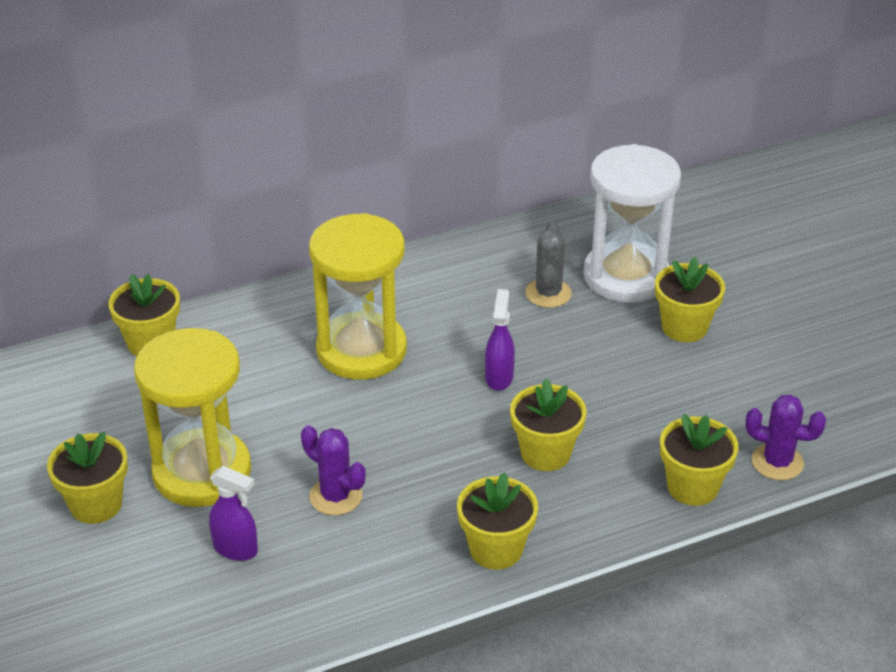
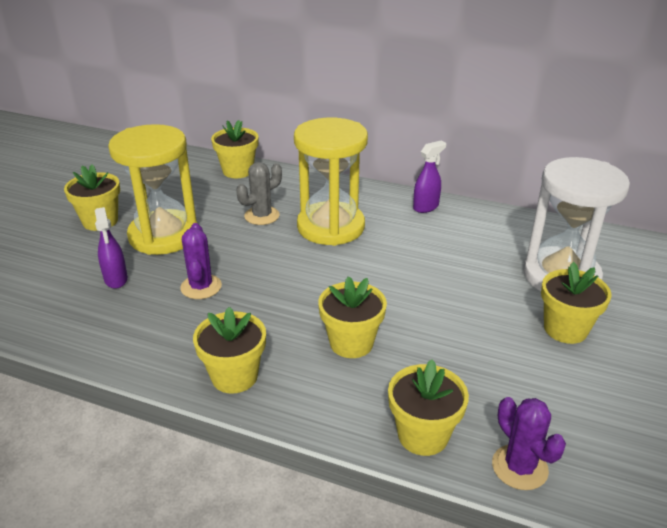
camera: 45 degrees right, 5 degrees down
purple spray bottle [485,289,515,391] -> purple spray bottle moved to [413,141,446,213]
grey cactus [526,222,572,308] -> grey cactus moved to [236,162,282,225]

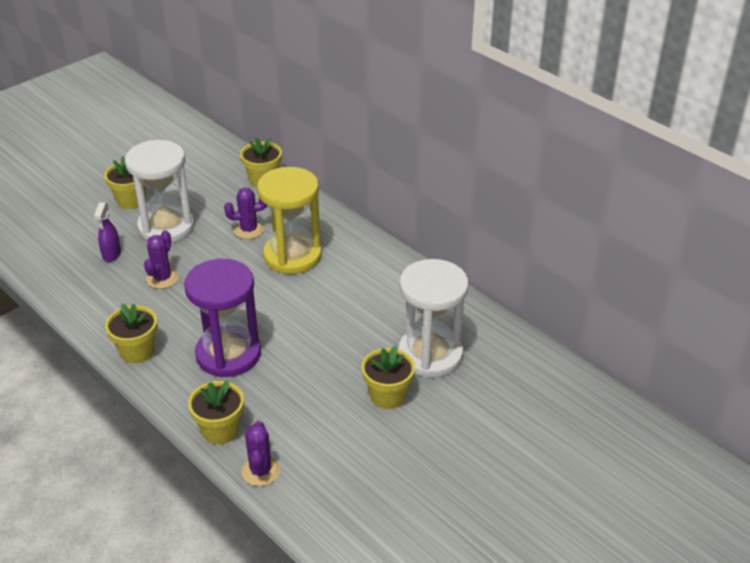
camera: 25 degrees right, 5 degrees up
yellow hourglass [108,124,197,255] -> white hourglass [125,140,195,243]
grey cactus [236,162,282,225] -> purple cactus [224,188,267,239]
yellow flower pot [318,276,387,358] -> purple hourglass [184,259,261,377]
purple spray bottle [413,141,446,213] -> none

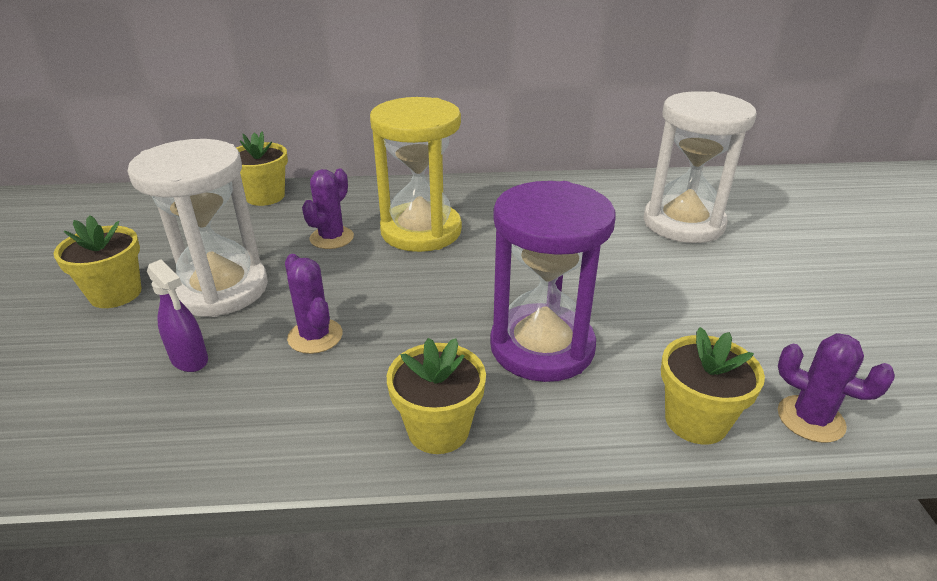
camera: 50 degrees left, 5 degrees down
yellow flower pot [362,346,415,409] -> none

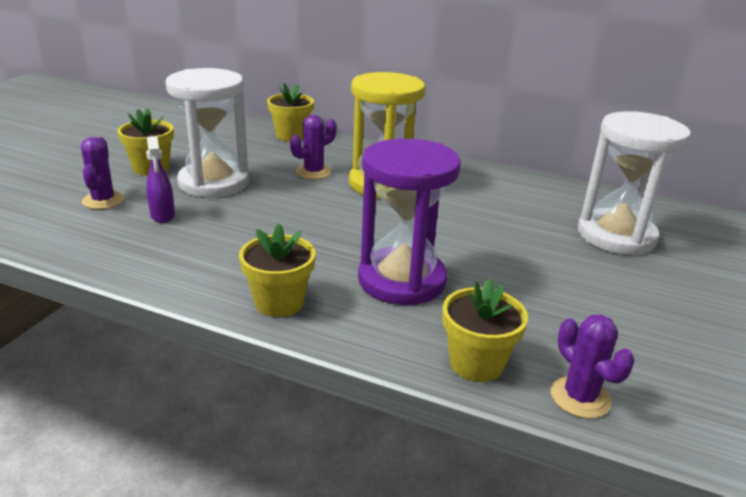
camera: 25 degrees right, 5 degrees down
purple cactus [285,254,343,354] -> purple cactus moved to [81,137,124,209]

